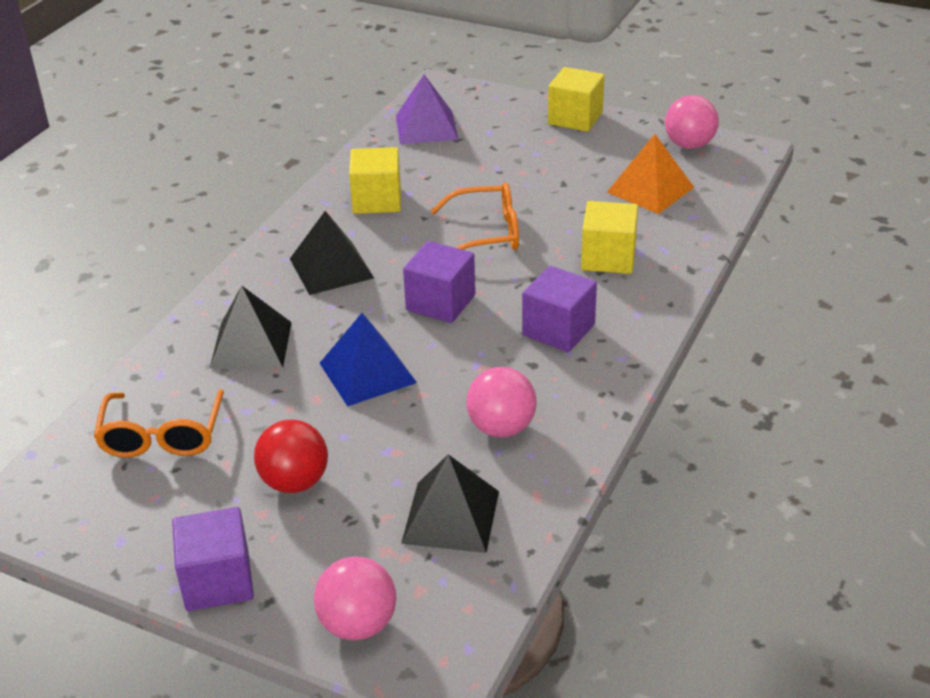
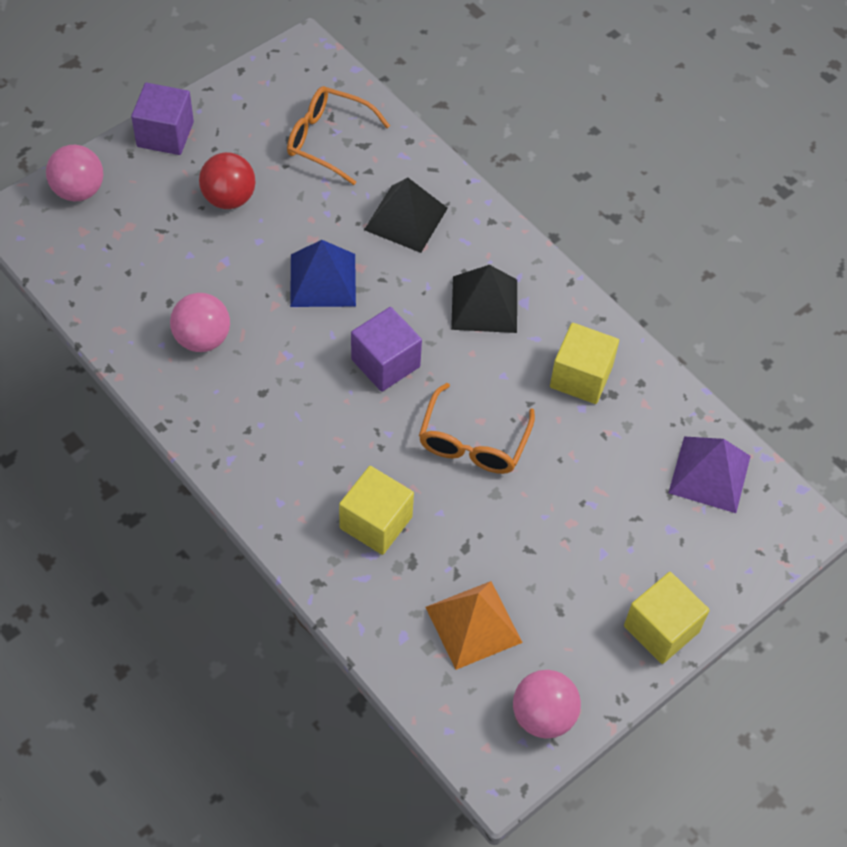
camera: 110 degrees right, 20 degrees up
black pyramid [401,454,499,553] -> none
purple cube [522,266,597,352] -> none

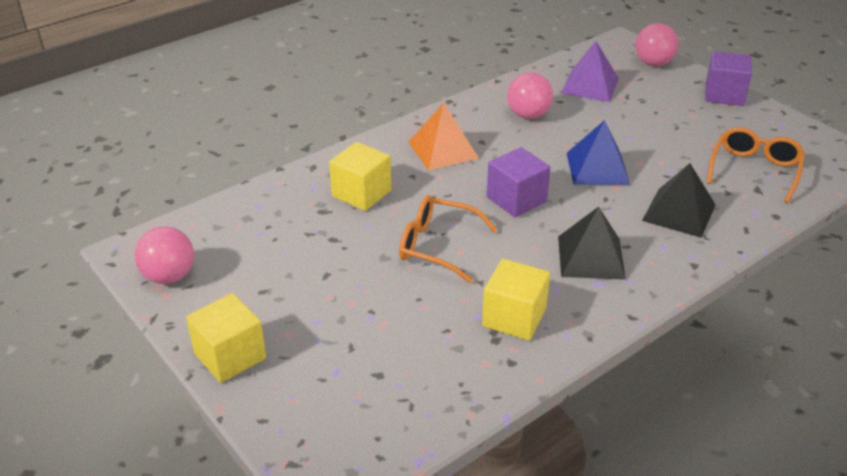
camera: 95 degrees right, 20 degrees down
red ball [199,152,255,209] -> none
orange pyramid [426,581,523,670] -> orange pyramid moved to [408,103,479,170]
purple pyramid [668,436,751,513] -> purple pyramid moved to [561,41,619,102]

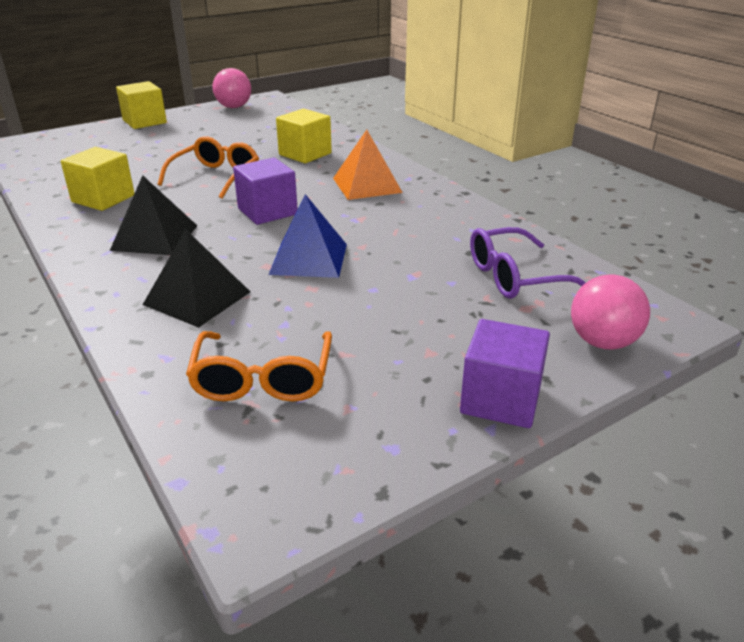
camera: 95 degrees right, 5 degrees down
pink ball [507,73,553,119] -> none
purple pyramid [561,41,619,102] -> purple glasses [470,227,586,299]
orange glasses [707,127,805,203] -> orange glasses turned 60 degrees clockwise [186,331,332,402]

